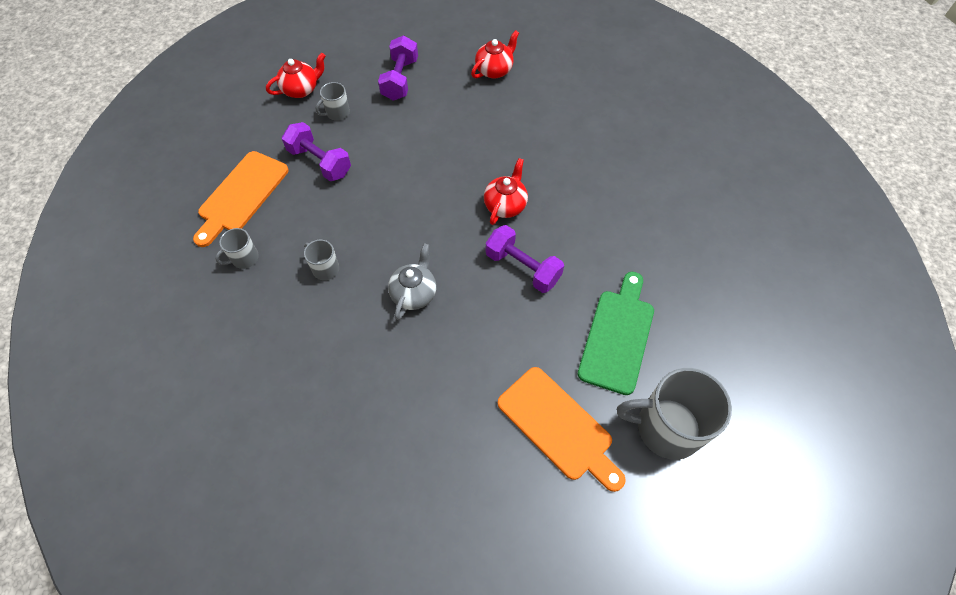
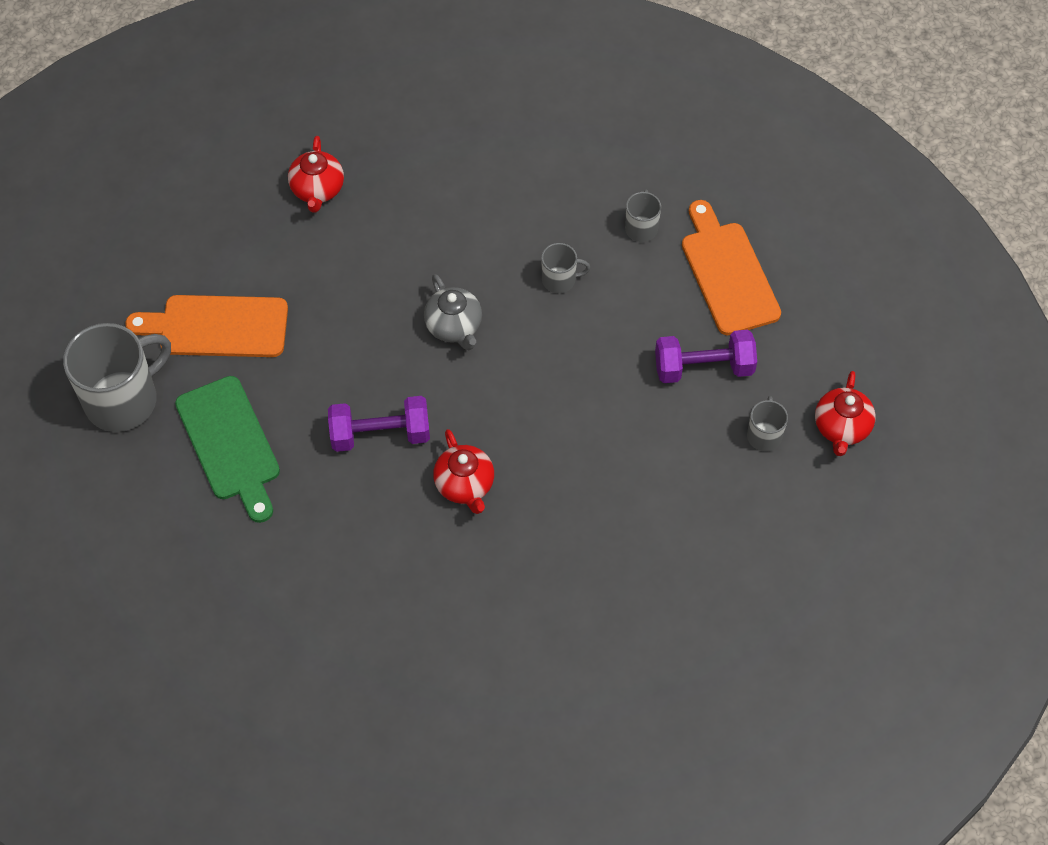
camera: 135 degrees right, 0 degrees up
purple dumbbell [378,36,418,101] -> none
red teapot [471,30,519,79] -> red teapot moved to [288,136,344,213]

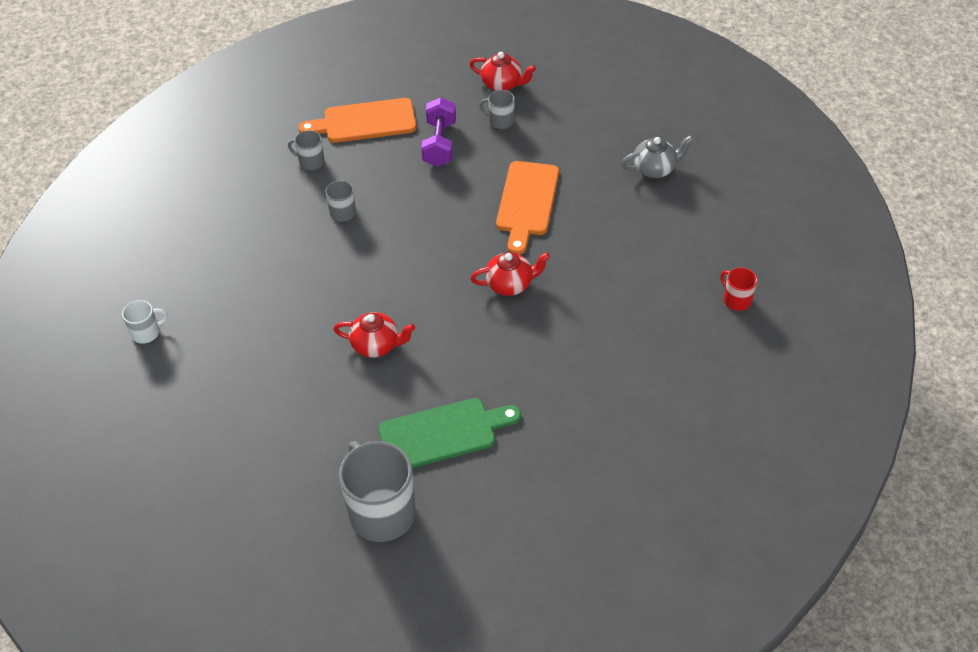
camera: 80 degrees left, 10 degrees down
orange cutting board [125,295,288,357] -> orange cutting board moved to [496,161,559,255]
red teapot [288,136,344,213] -> red teapot moved to [333,312,415,358]
purple dumbbell [328,396,430,452] -> none
grey teapot [424,274,482,350] -> grey teapot moved to [621,136,693,178]
none -> white mug [122,300,168,343]
none -> red mug [720,267,757,311]

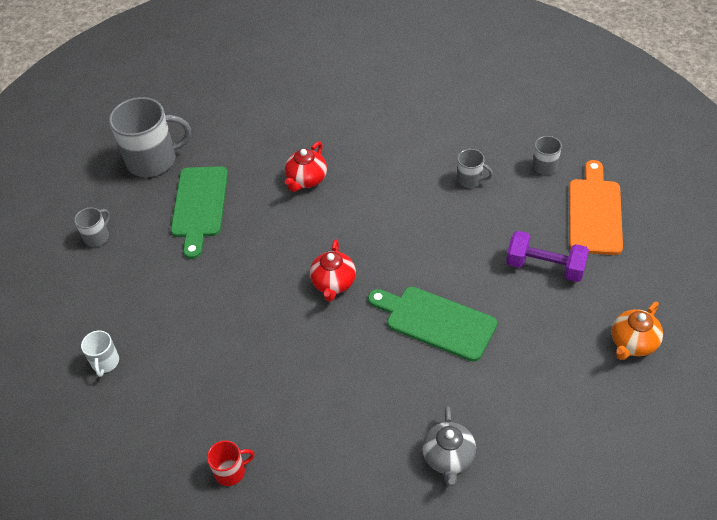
camera: 110 degrees right, 0 degrees up
white mug [122,300,168,343] -> white mug moved to [81,331,119,377]
red teapot [470,52,536,91] -> orange teapot [612,302,663,360]
grey mug [479,90,515,129] -> grey mug moved to [74,208,110,247]
orange cutting board [496,161,559,255] -> green cutting board [368,287,497,362]

